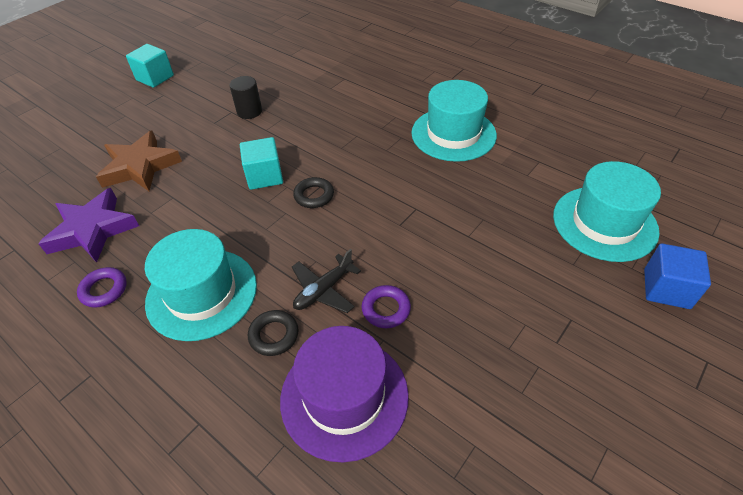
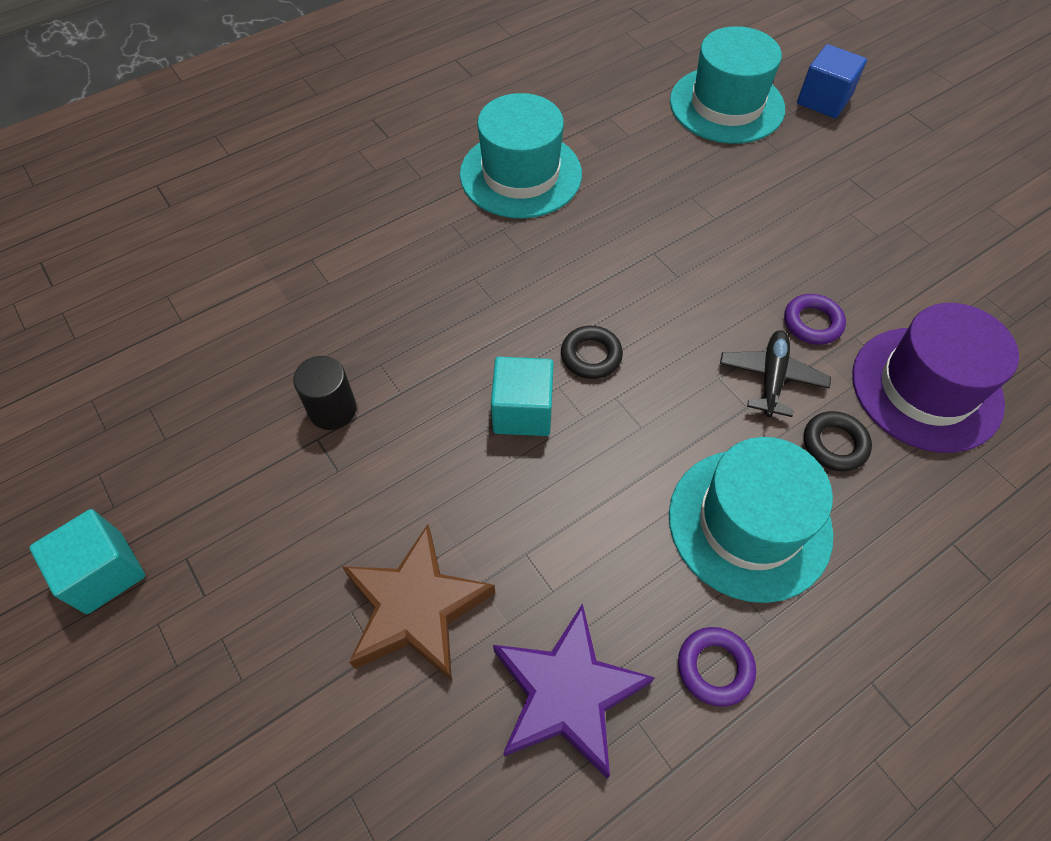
camera: 75 degrees left, 10 degrees up
black plane [292,249,361,313] -> black plane turned 135 degrees counterclockwise [720,330,831,417]

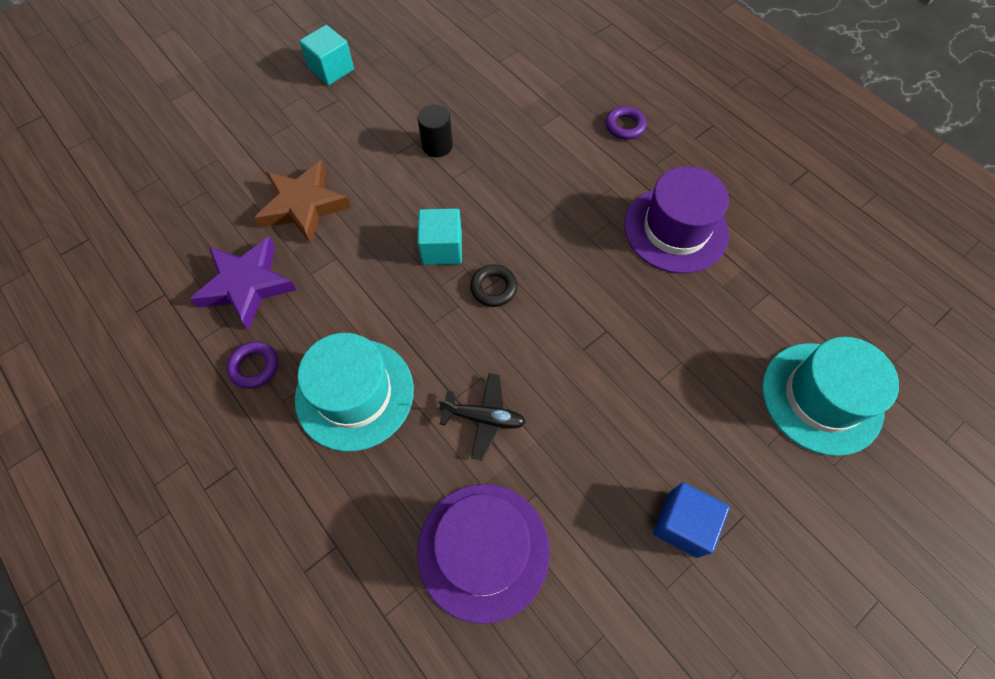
camera: 85 degrees right, 5 degrees up
turquoise hat [460,93,582,218] -> purple hat [624,166,729,274]
purple ring [784,294,846,345] -> purple ring moved to [605,106,646,140]
blue cube [797,44,867,118] -> blue cube moved to [653,483,730,558]
black ring [804,411,872,471] -> none

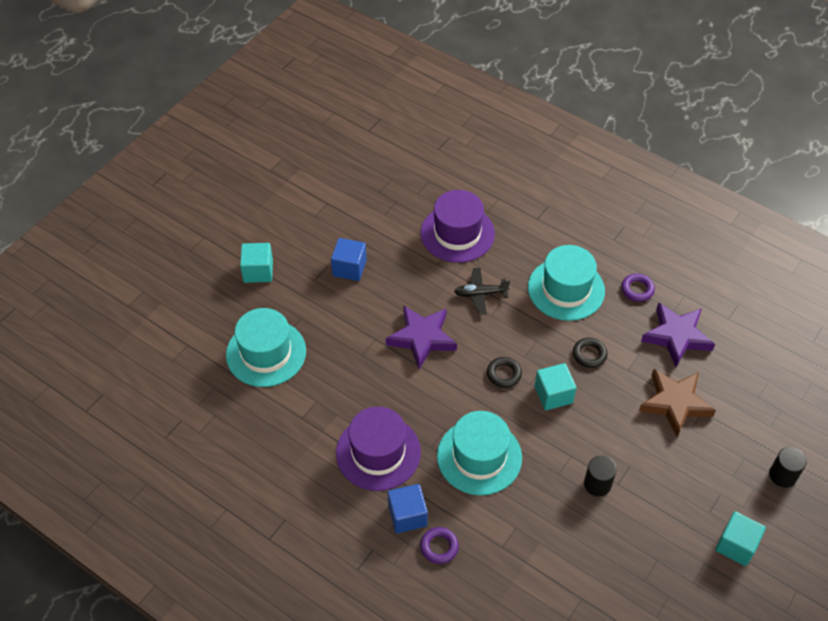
camera: 165 degrees right, 10 degrees down
none -> turquoise cube [240,243,273,283]
none -> purple star [386,305,457,369]
none -> blue cube [388,484,428,533]
none -> turquoise hat [437,411,522,495]
none -> black ring [573,338,607,368]
none -> black cylinder [769,447,807,488]

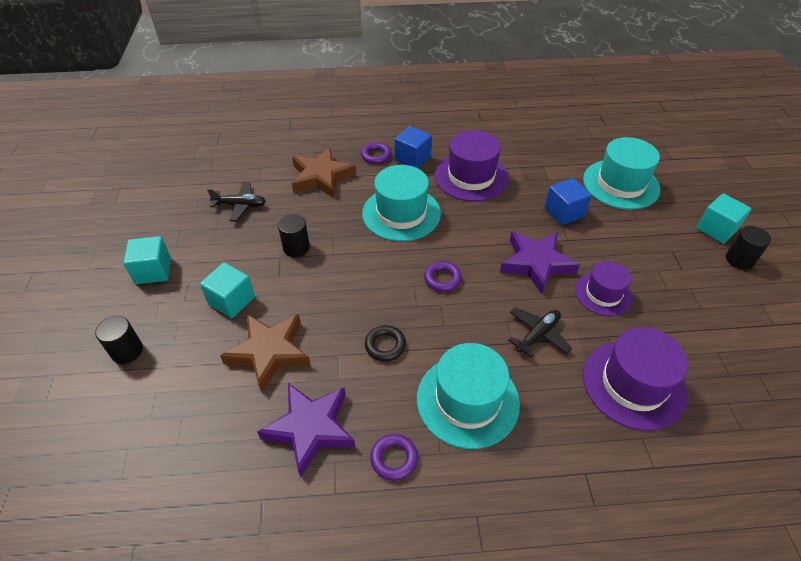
camera: 140 degrees right, 5 degrees down
blue cube [331,238,367,281] -> blue cube moved to [544,178,592,225]
black ring [487,357,522,388] -> purple ring [424,261,462,292]
turquoise cube [534,363,577,410] -> turquoise cube moved to [200,262,255,318]
none -> black plane [207,182,266,222]
none -> brown star [292,147,356,198]
none -> purple hat [575,261,633,316]
none -> black cylinder [726,226,771,270]

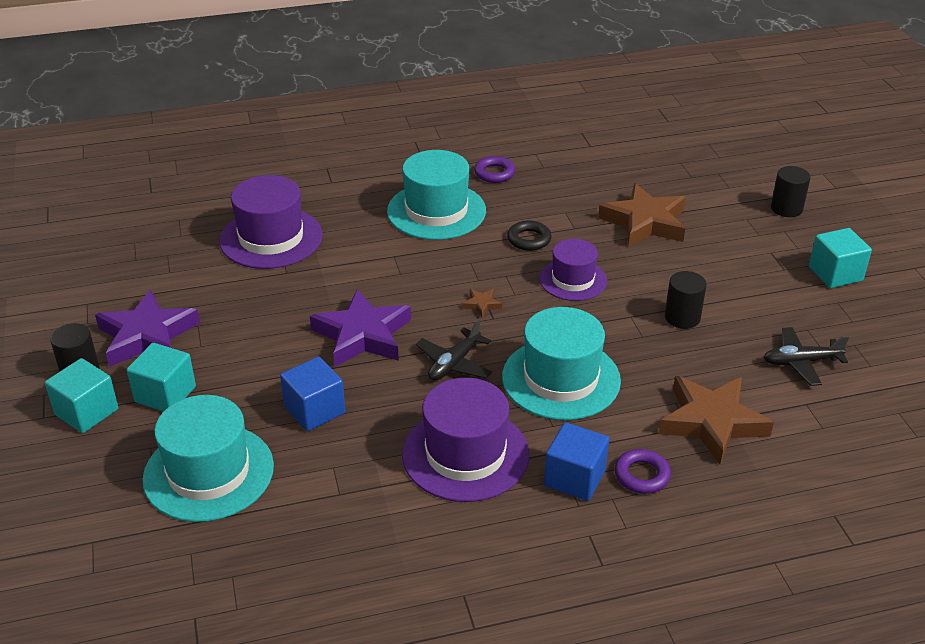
camera: 170 degrees right, 10 degrees down
turquoise cube [200,262,255,318] -> turquoise cube moved to [127,343,196,411]
purple star [257,383,355,478] -> purple star moved to [95,290,200,367]
purple ring [424,261,462,292] -> brown star [462,289,502,318]
black plane [509,307,572,357] -> black plane moved to [416,318,492,381]
purple hat [575,261,633,316] -> purple hat moved to [540,239,607,301]

